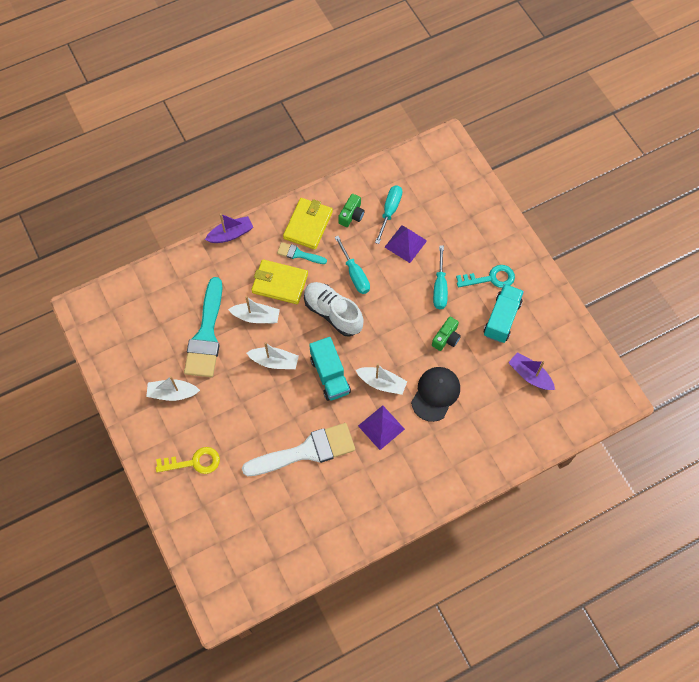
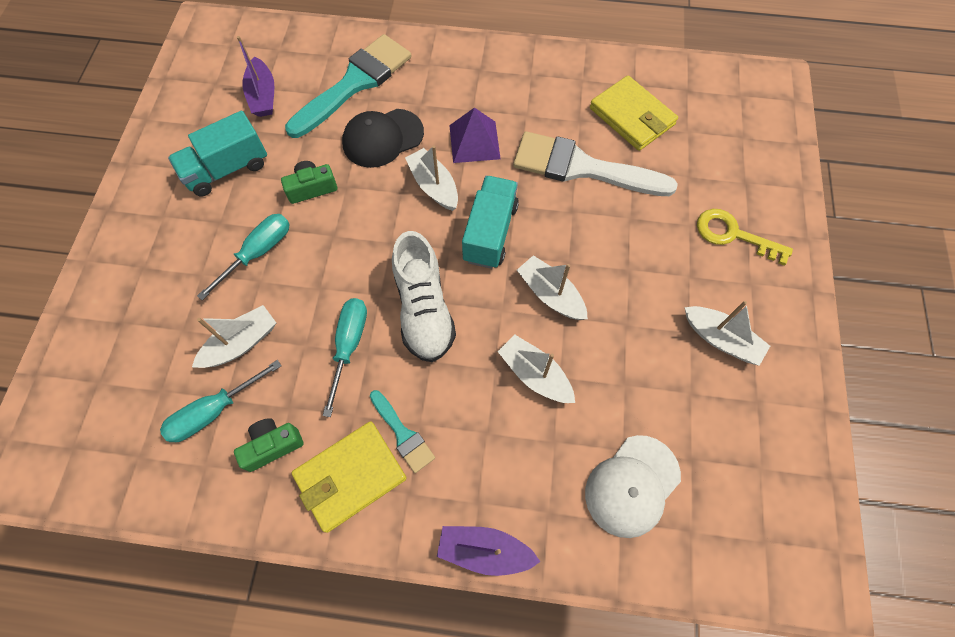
camera: 145 degrees left, 0 degrees up
turquoise brush [184,277,222,377] -> turquoise brush moved to [285,34,411,138]
yellow wallet [251,259,308,304] -> yellow wallet moved to [590,76,678,151]
purple pyramid [385,225,427,263] -> white boat [192,305,276,368]
turquoise key [456,265,515,288] -> none
none -> white cap [585,435,681,538]

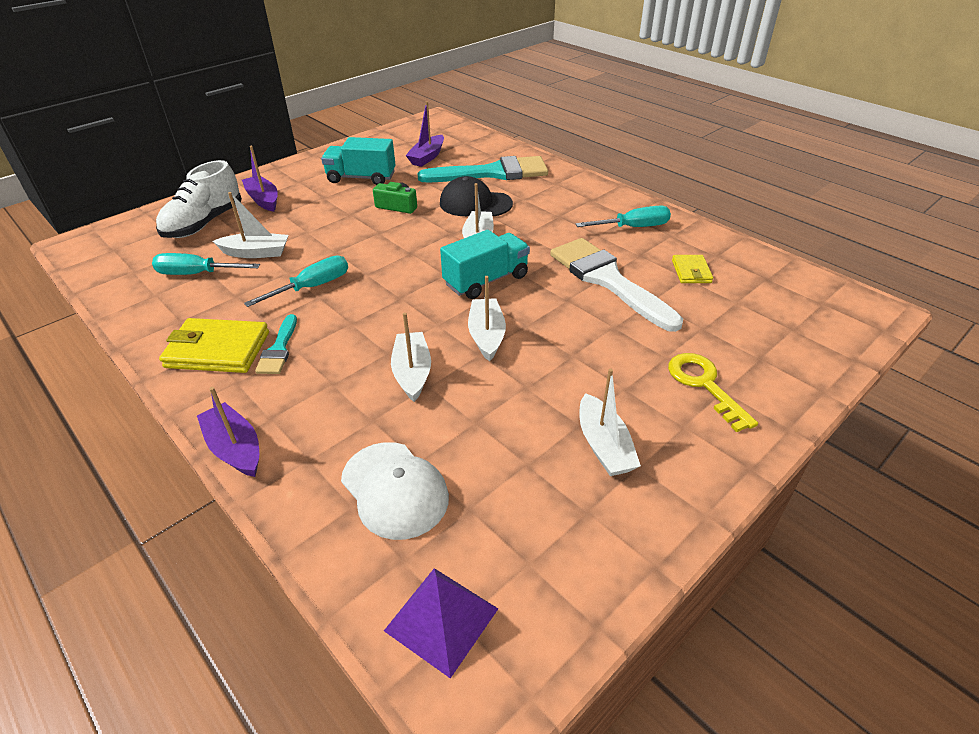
camera: 40 degrees right, 25 degrees down
turquoise screwdriver [197,214,290,300] -> turquoise screwdriver moved to [575,205,671,227]
green camera [234,418,304,472] -> none
white shoe [392,231,456,362] -> white shoe moved to [156,160,242,238]
purple pyramid [449,107,501,163] -> purple pyramid moved to [384,568,498,678]
white cap [585,435,681,538] -> white cap turned 120 degrees counterclockwise [341,442,449,540]
yellow wallet [590,76,678,151] -> yellow wallet [672,255,713,283], size x0.56
none -> purple boat [242,146,278,212]

